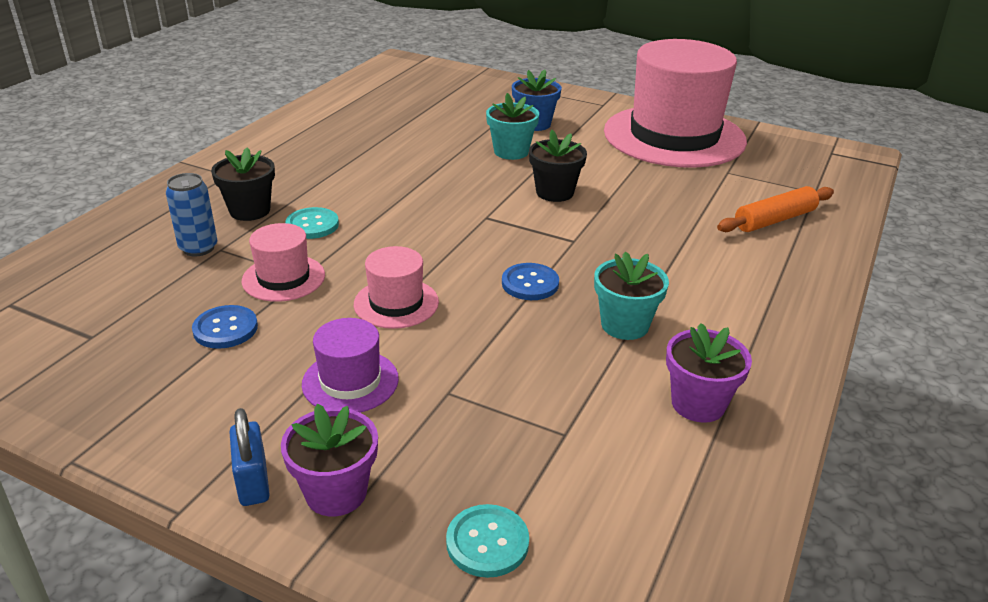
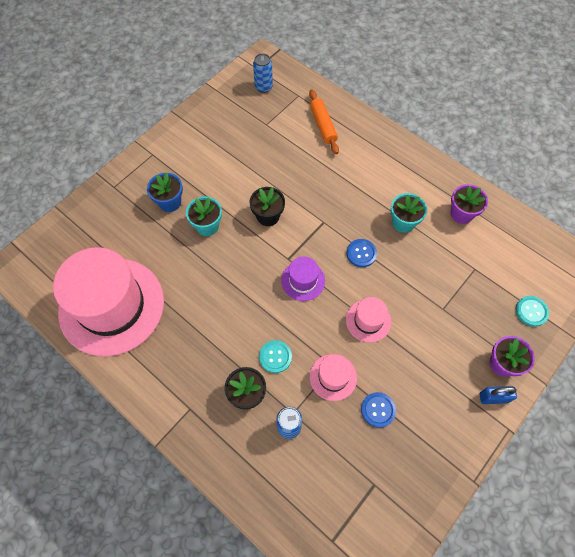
camera: 75 degrees left, 30 degrees up
purple hat [302,318,399,412] -> purple hat moved to [281,257,325,301]
pink hat [604,39,747,168] -> pink hat moved to [53,247,164,356]
none -> blue can [253,53,273,93]

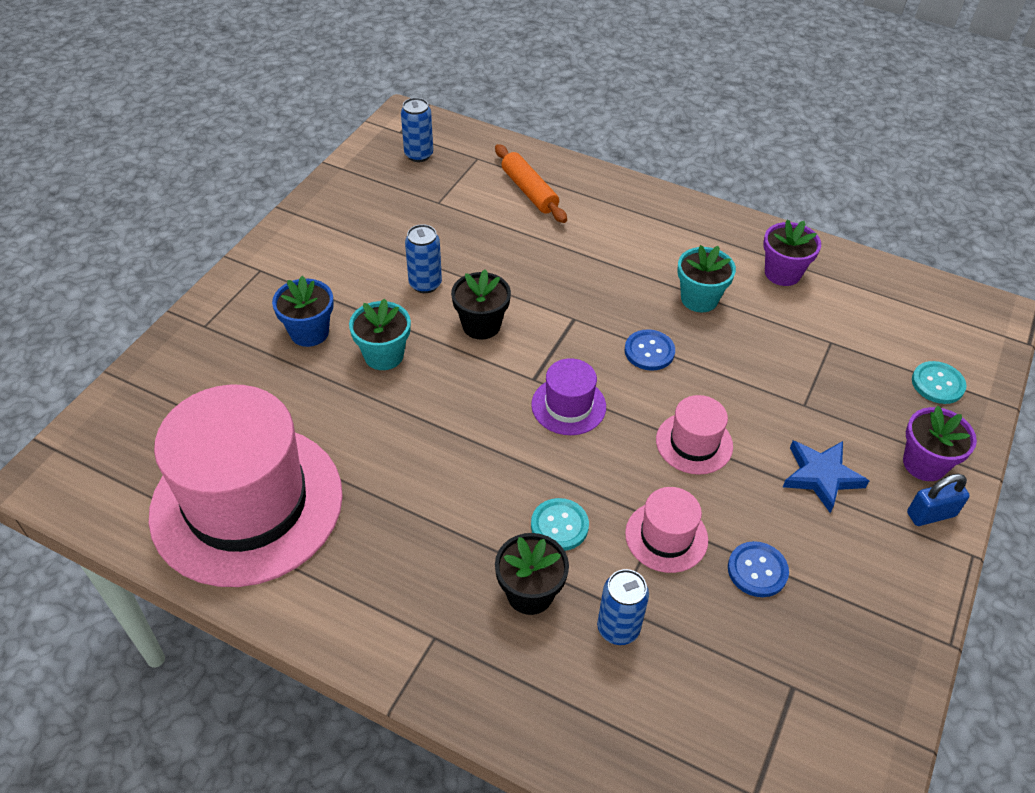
camera: 15 degrees left, 15 degrees down
none -> blue can [405,224,442,293]
none -> blue star [783,441,869,513]

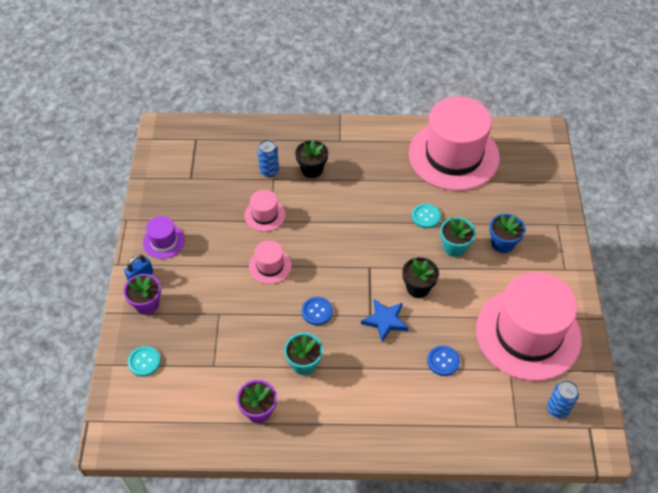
camera: 155 degrees right, 5 degrees up
blue can [405,224,442,293] -> none
orange rolling pin [495,144,567,223] -> none
purple hat [531,358,606,435] -> purple hat moved to [143,216,185,259]
turquoise button [531,498,589,551] -> turquoise button moved to [412,203,441,229]
blue button [728,541,789,597] -> blue button moved to [427,345,460,376]
blue star [783,441,869,513] -> blue star moved to [361,299,408,342]
none -> pink hat [476,272,582,381]

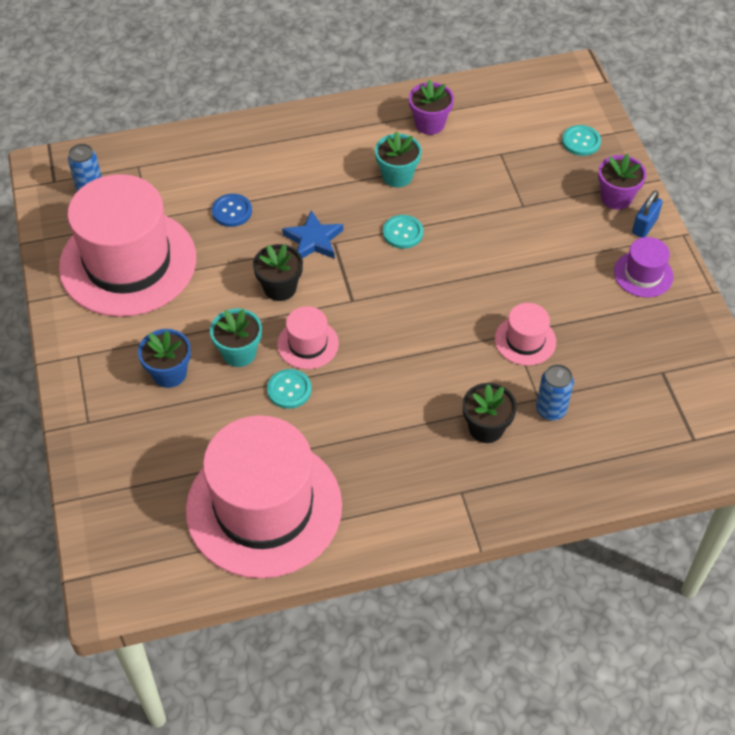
camera: 165 degrees right, 0 degrees up
pink hat [249,240,292,284] -> pink hat moved to [277,306,339,369]
blue button [302,297,333,325] -> turquoise button [383,215,423,249]

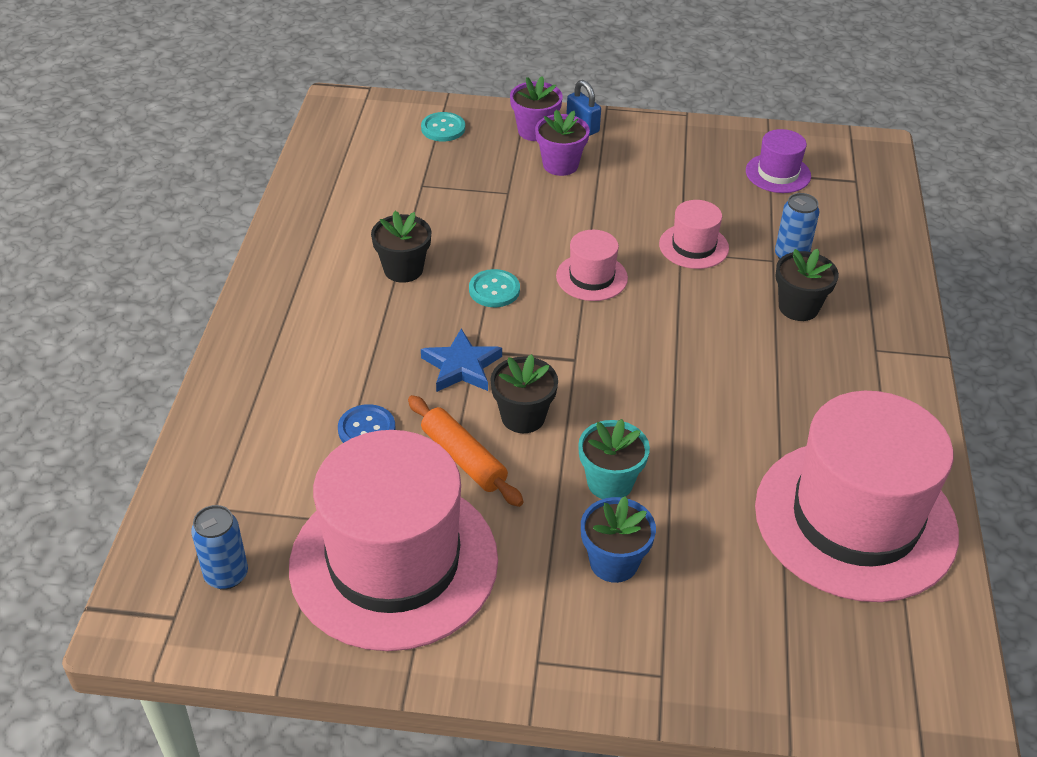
camera: 70 degrees left, 10 degrees down
turquoise button [267,369,312,409] -> none
pink hat [277,306,339,369] -> pink hat moved to [556,230,628,301]
turquoise flower pot [375,131,422,187] -> black flower pot [371,211,431,283]
purple flower pot [409,79,454,135] -> purple flower pot moved to [535,110,590,176]
purple hat [614,237,673,298] -> purple hat moved to [746,129,811,193]
none -> orange rolling pin [408,395,524,507]

